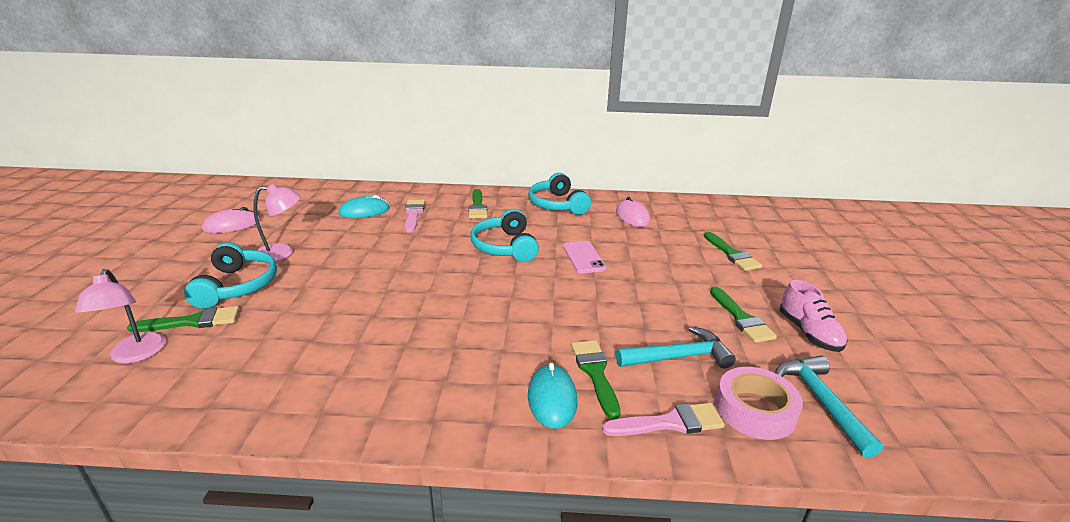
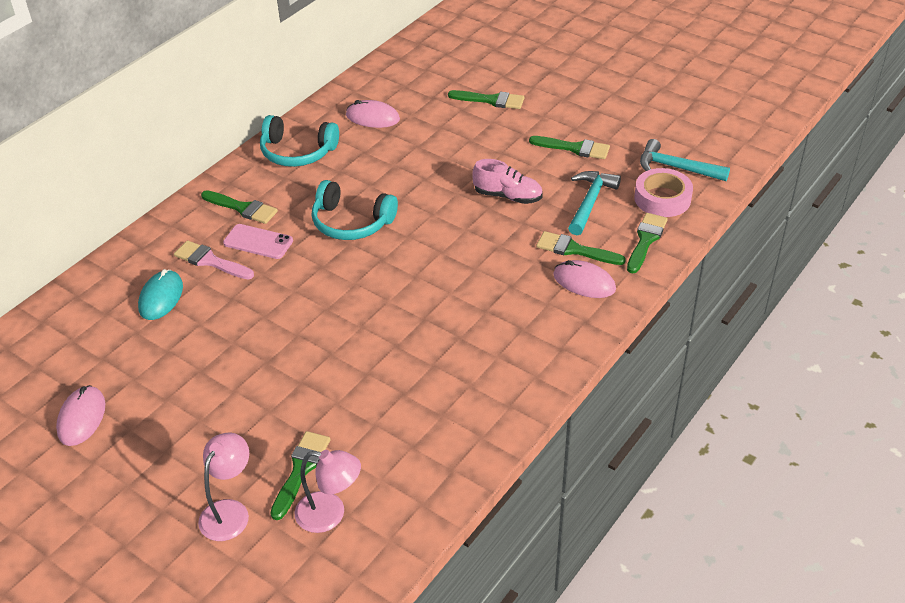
camera: 55 degrees left, 15 degrees up
turquoise headphones [184,242,277,309] -> none
pink lamp [253,184,301,261] -> pink lamp moved to [198,432,249,541]
turquoise mouse [528,362,578,429] -> pink mouse [553,260,616,298]
pink phone [563,241,607,273] -> pink phone moved to [223,224,293,259]
pink brush [602,403,725,436] -> green brush [627,213,668,273]
pink shoe [780,280,848,352] -> pink shoe moved to [472,159,543,204]

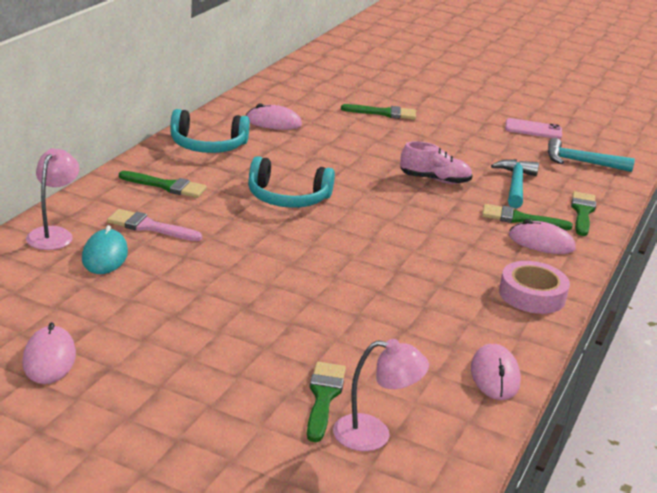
camera: 15 degrees left, 15 degrees down
pink lamp [198,432,249,541] -> pink lamp moved to [26,148,79,250]
pink phone [223,224,293,259] -> pink phone moved to [505,118,562,139]
green brush [529,136,610,159] -> none
pink tape [634,168,693,217] -> pink tape moved to [499,261,570,314]
none -> pink mouse [471,344,521,400]

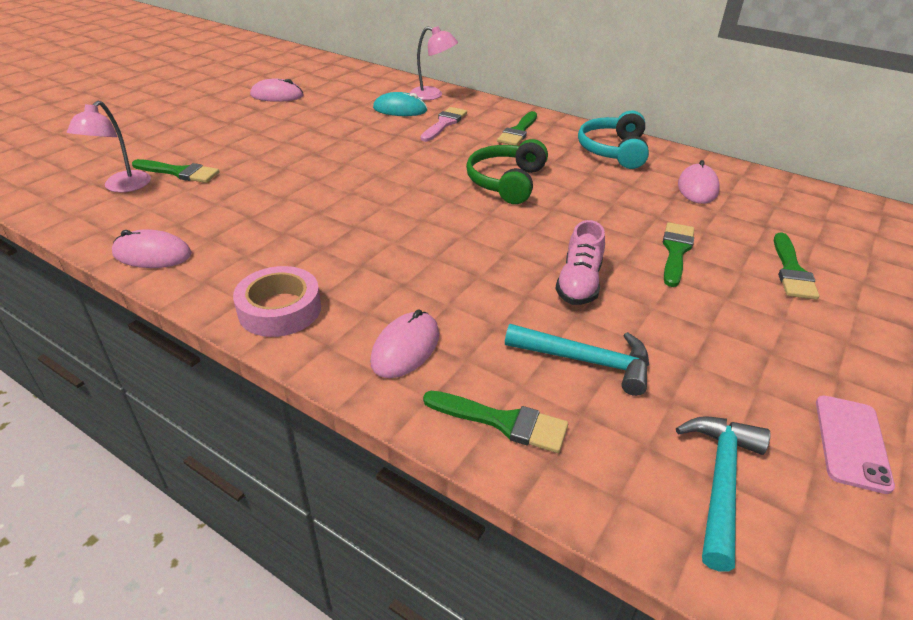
camera: 100 degrees right, 10 degrees up
turquoise headphones [248,156,335,208] -> green headphones [466,139,548,204]
green brush [482,204,573,230] -> green brush moved to [663,222,694,287]

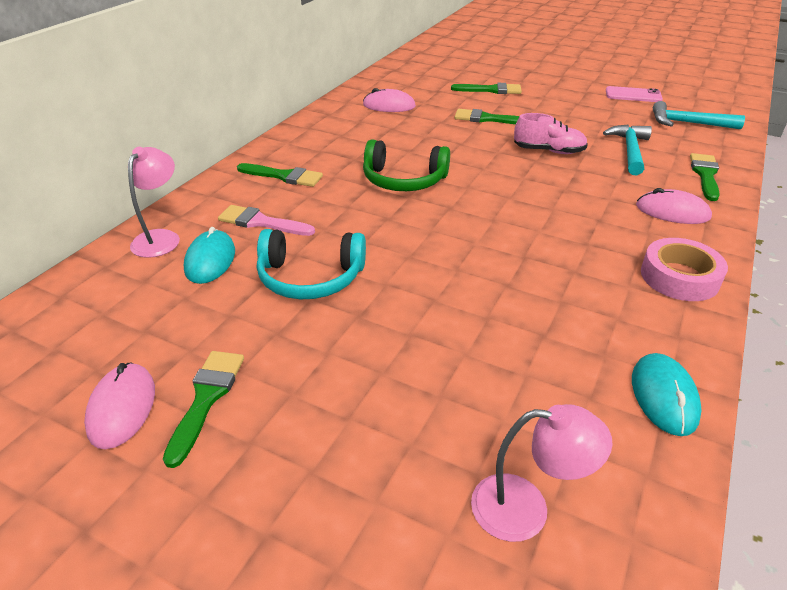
camera: 95 degrees left, 0 degrees up
pink mouse [112,229,192,268] -> turquoise mouse [632,353,702,436]
green brush [132,159,220,183] -> green brush moved to [163,351,244,468]
turquoise headphones [578,111,649,169] -> turquoise headphones moved to [257,229,366,299]

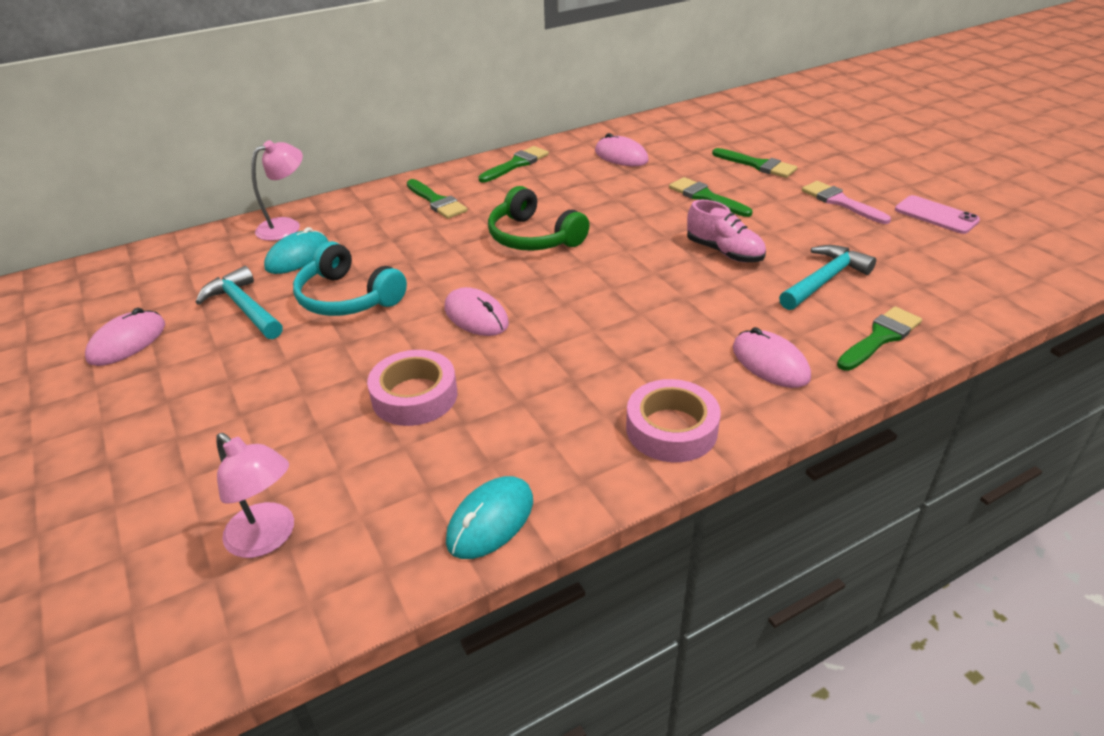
camera: 35 degrees right, 0 degrees up
green brush [163,351,244,468] -> green brush moved to [478,146,549,182]
pink brush [218,205,315,236] -> pink brush moved to [802,181,891,224]
turquoise hammer [653,101,745,129] -> turquoise hammer moved to [195,266,283,339]
none -> pink tape [367,350,457,426]
none -> pink mouse [445,287,509,336]

